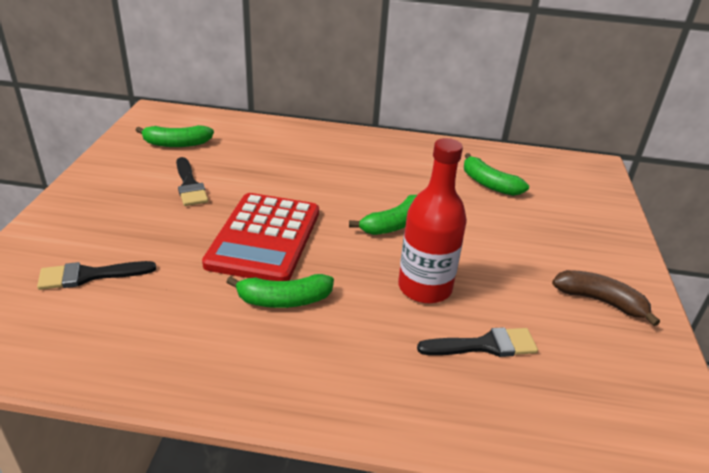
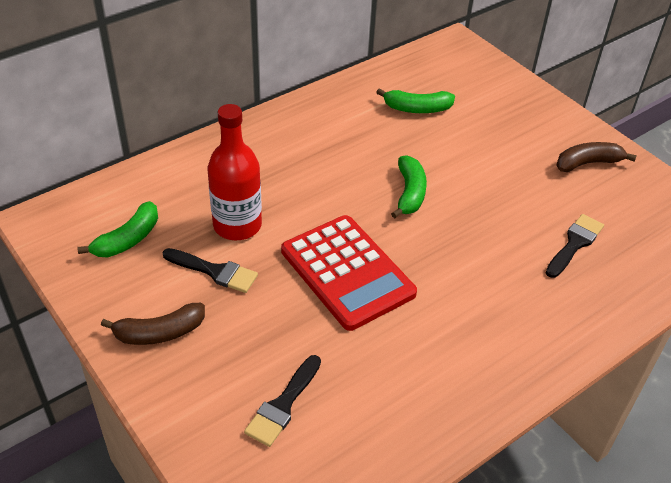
camera: 45 degrees left, 10 degrees up
green banana [227,274,334,308] -> none
red bottle [398,138,467,303] -> red bottle moved to [208,104,262,240]
none -> brown banana [101,303,205,345]

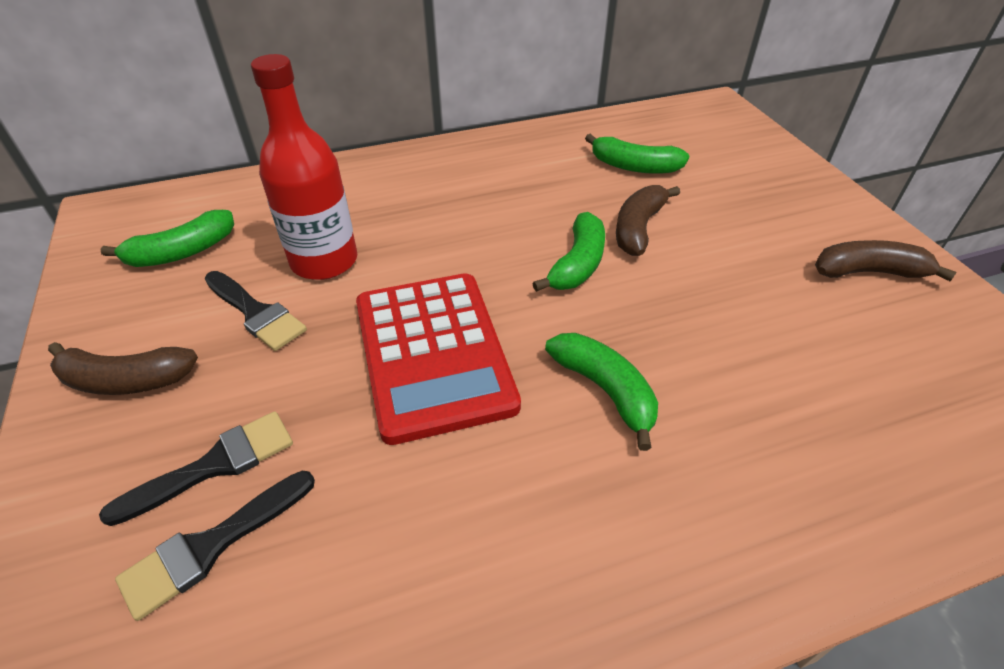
camera: 20 degrees right, 0 degrees up
black brush [546,214,604,278] -> black brush moved to [99,411,293,526]
none -> green banana [545,333,658,451]
none -> brown banana [616,185,680,256]

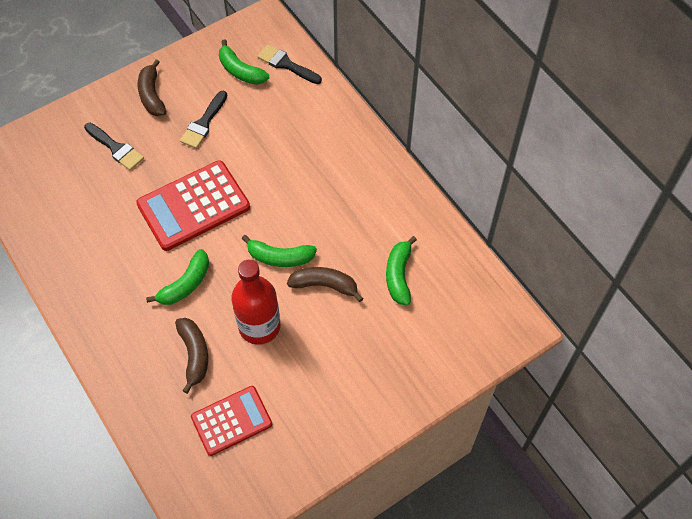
camera: 75 degrees right, 15 degrees up
black brush [115,471,315,621] -> black brush moved to [257,44,322,84]
red bottle [251,54,357,280] -> red bottle moved to [232,260,280,345]
brown banana [815,240,956,281] -> brown banana moved to [175,318,208,394]
none -> red calculator [191,386,272,456]

